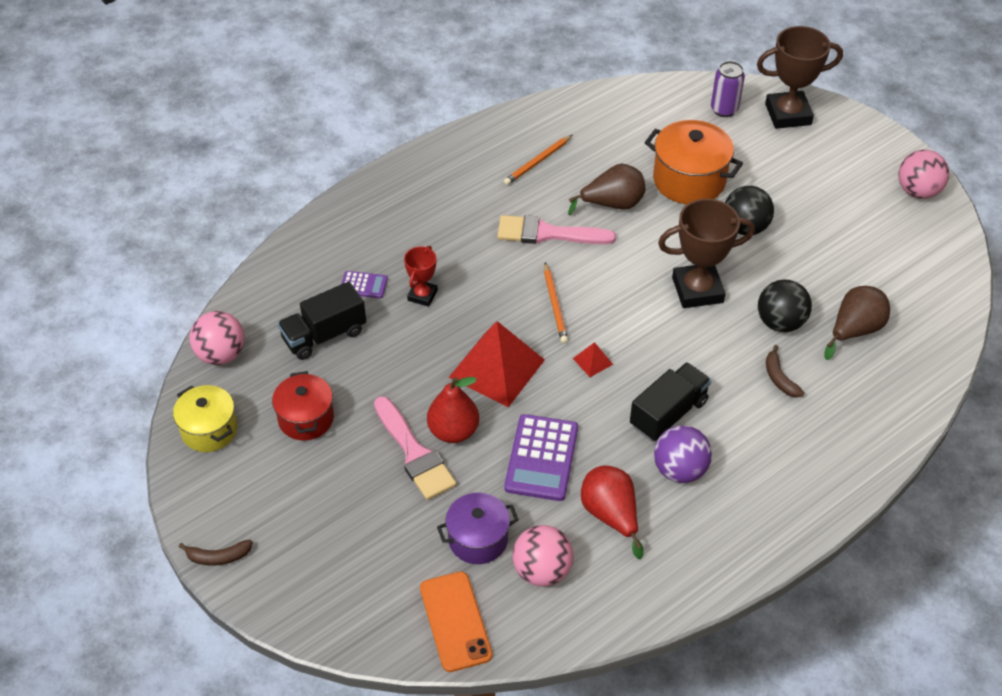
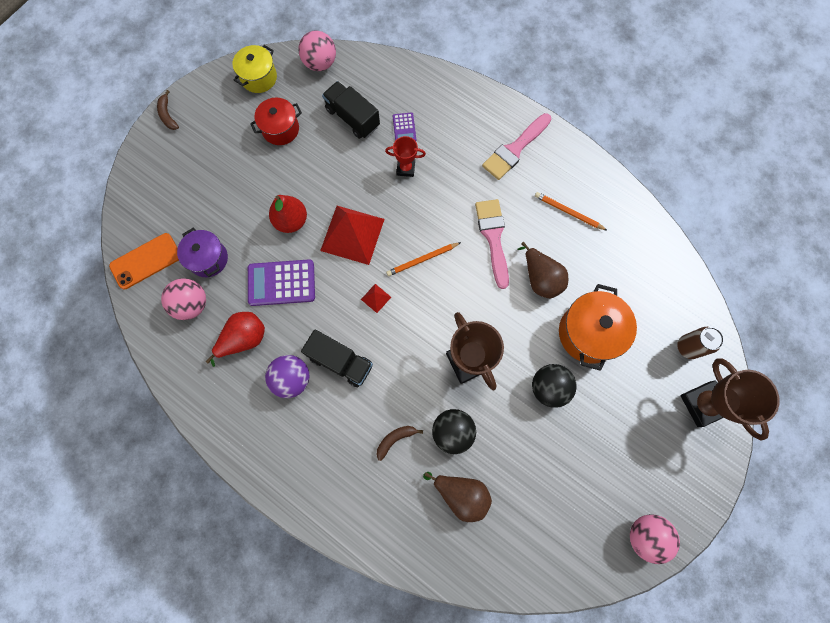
camera: 75 degrees right, 25 degrees up
pink brush [374,396,457,500] -> pink brush moved to [482,113,551,180]
purple can [711,61,745,117] -> brown can [677,327,724,359]

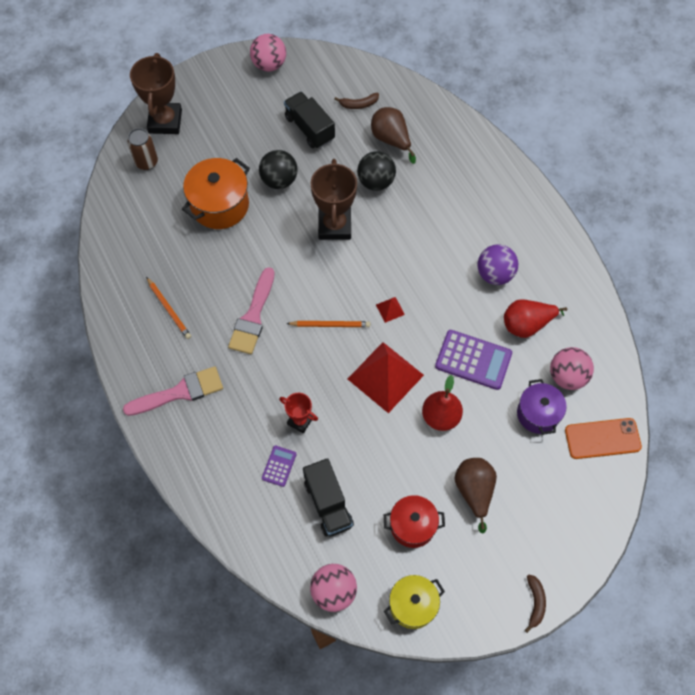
camera: 155 degrees left, 10 degrees down
black truck [301,329,373,387] -> black truck moved to [284,92,335,149]
brown banana [377,426,423,461] -> brown banana moved to [334,93,379,109]
brown pear [517,242,568,299] -> brown pear moved to [455,458,497,533]

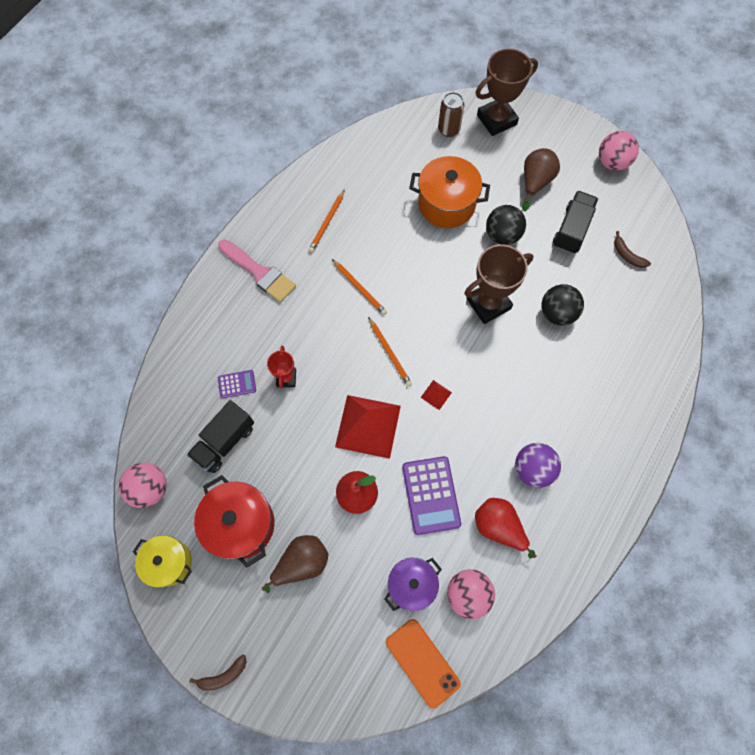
camera: 60 degrees right, 5 degrees up
pink brush [228,267,275,354] -> orange pencil [332,259,387,315]
brown pear [371,107,416,164] -> brown pear moved to [522,148,560,211]
red pot [384,495,445,548] -> red pot [194,475,274,568], size x1.51

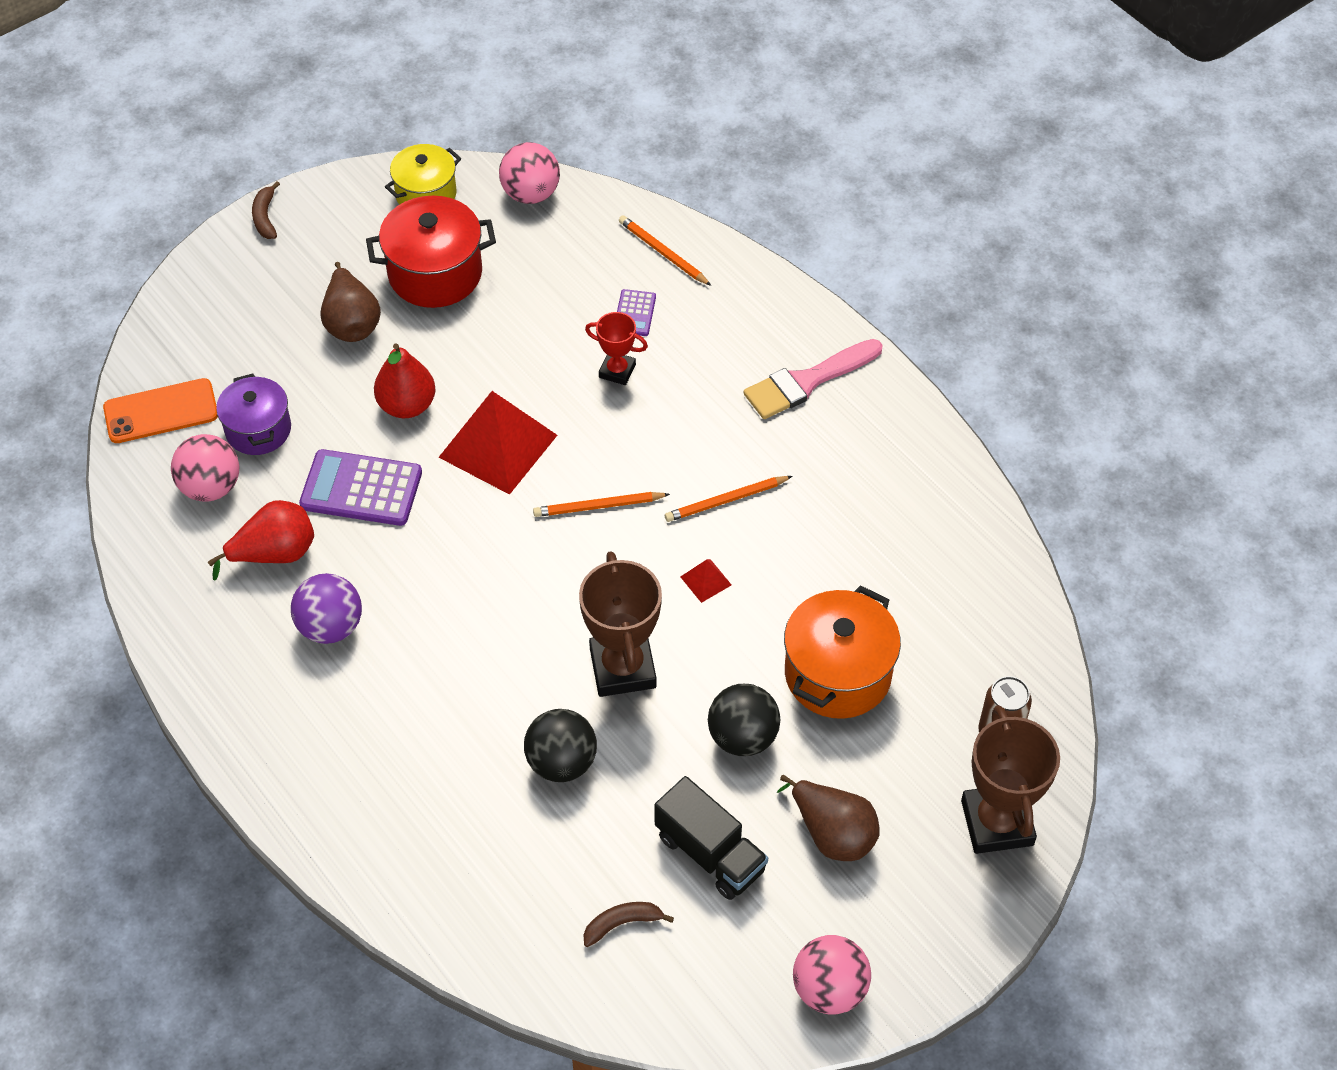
camera: 110 degrees right, 15 degrees down
black truck [187,400,254,473] -> none
orange pencil [308,189,345,253] -> orange pencil moved to [619,215,711,286]
red pyramid [421,380,452,410] -> red pyramid moved to [681,559,731,603]

